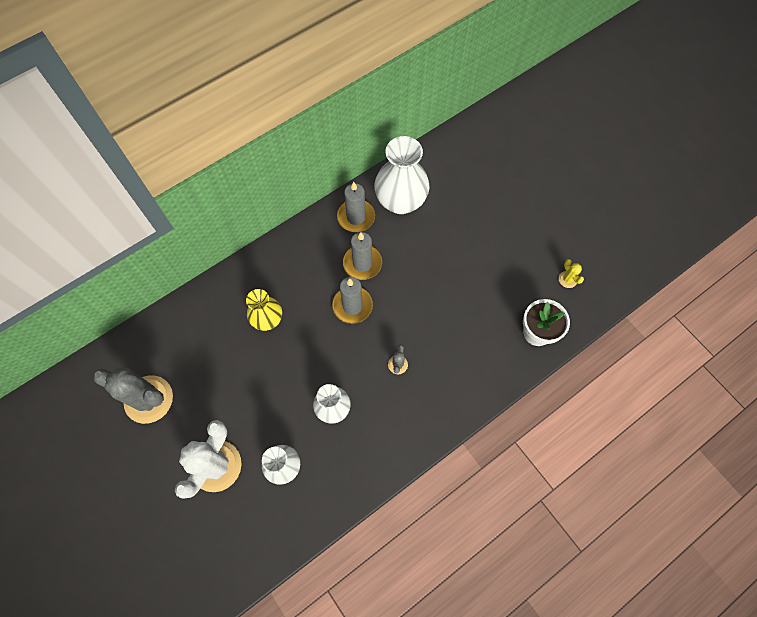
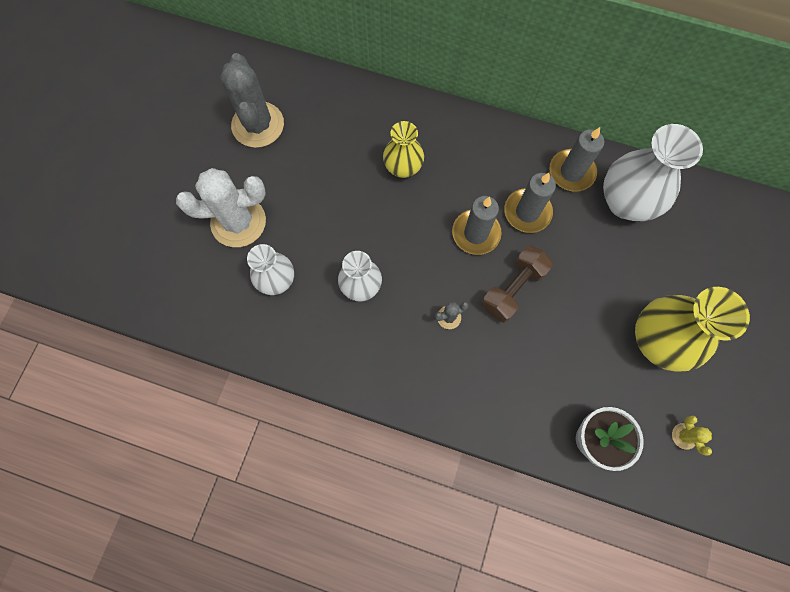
camera: 55 degrees right, 5 degrees up
yellow cactus [559,259,584,288] -> yellow cactus turned 45 degrees counterclockwise [672,416,712,455]
none -> brown dumbbell [481,245,553,323]
none -> yellow vase [635,287,750,371]

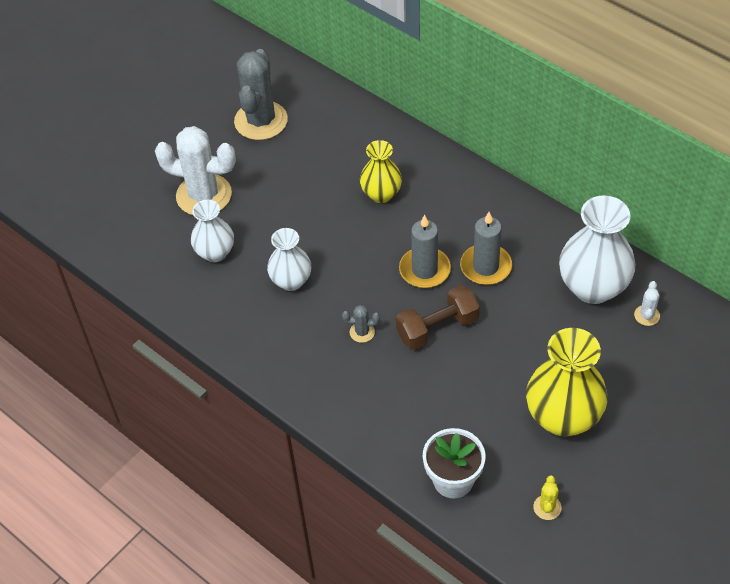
camera: 25 degrees right, 20 degrees down
grey candle [550,127,604,192] -> none
none -> white cactus [634,281,660,326]

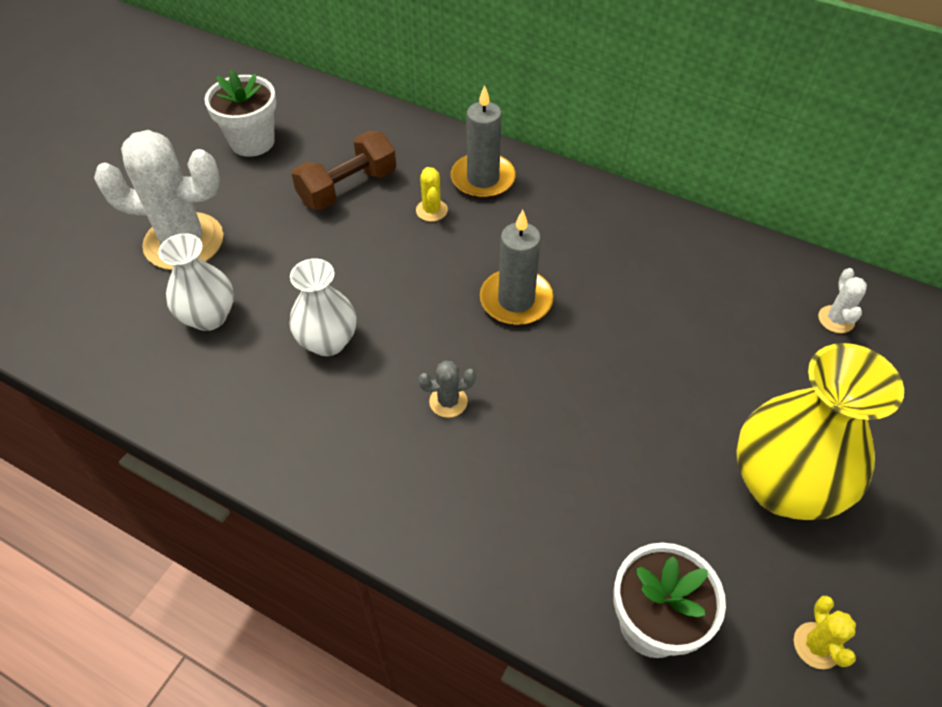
camera: 15 degrees left, 0 degrees up
grey cactus [234,49,288,140] -> white flower pot [204,70,276,157]
yellow vase [360,140,402,203] -> yellow cactus [416,167,448,222]
brown dumbbell [396,285,480,350] -> brown dumbbell moved to [292,131,396,210]
grey candle [460,212,512,285] -> grey candle moved to [451,85,516,199]
white vase [559,195,635,304] -> none

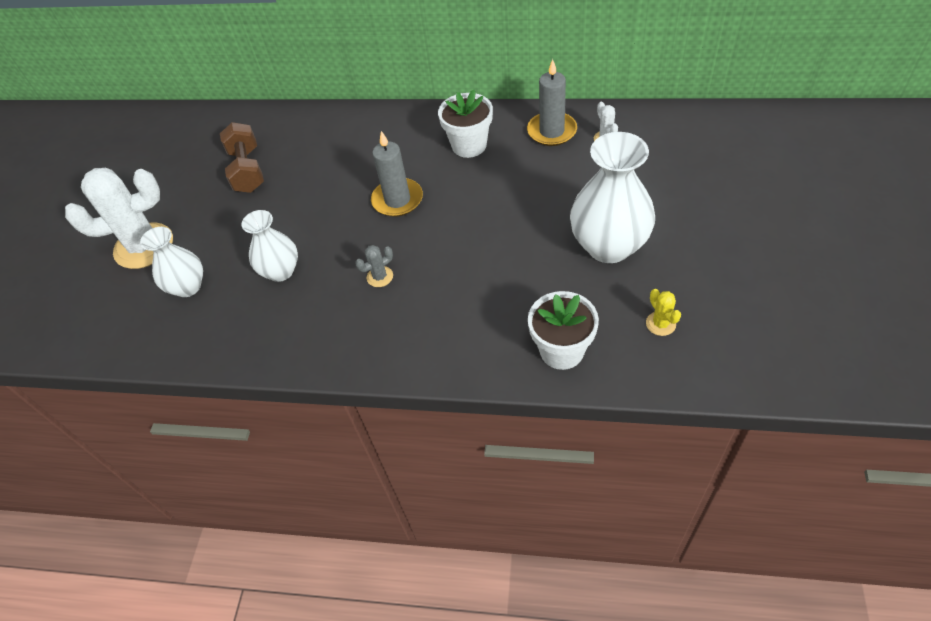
camera: 15 degrees left, 0 degrees up
white flower pot [204,70,276,157] -> white flower pot moved to [438,90,493,158]
brown dumbbell [292,131,396,210] -> brown dumbbell turned 45 degrees counterclockwise [220,122,264,193]
yellow cactus [416,167,448,222] -> none
grey candle [451,85,516,199] -> grey candle moved to [527,59,577,146]
yellow vase [736,343,904,520] -> white vase [570,132,655,263]

